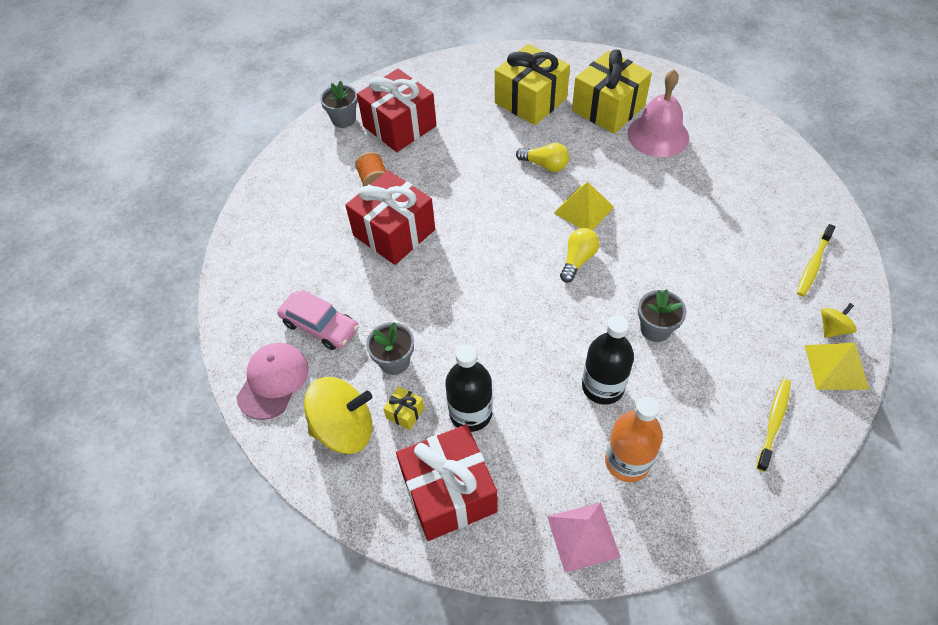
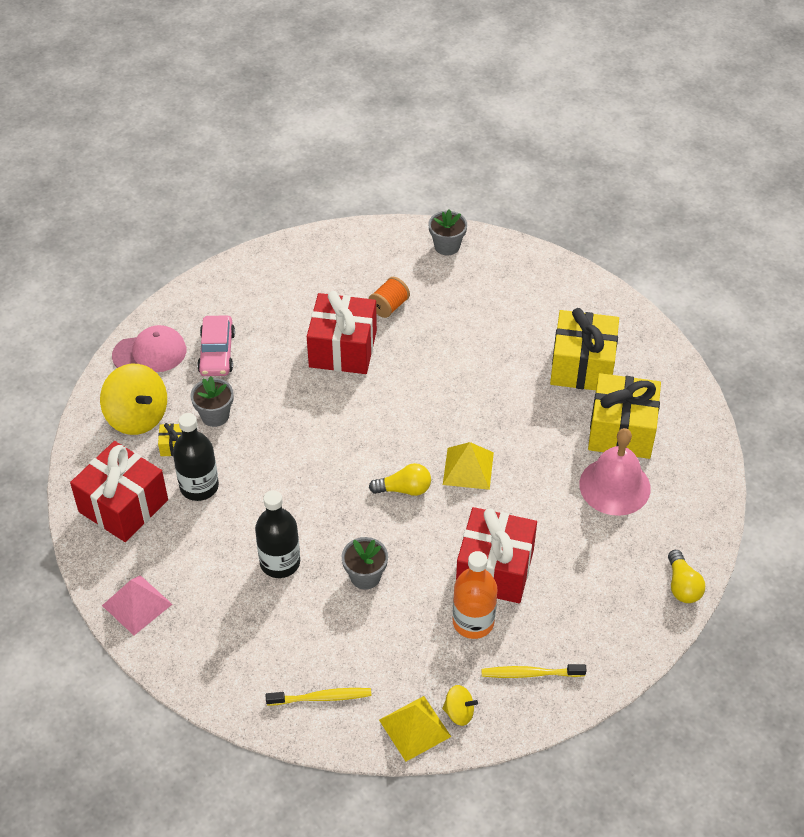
camera: 55 degrees right, 5 degrees down
red gift [357,69,436,152] -> red gift moved to [456,507,537,603]
yellow light bulb [516,143,569,172] -> yellow light bulb moved to [668,550,705,603]
orange bottle [605,397,663,482] -> orange bottle moved to [453,551,497,639]

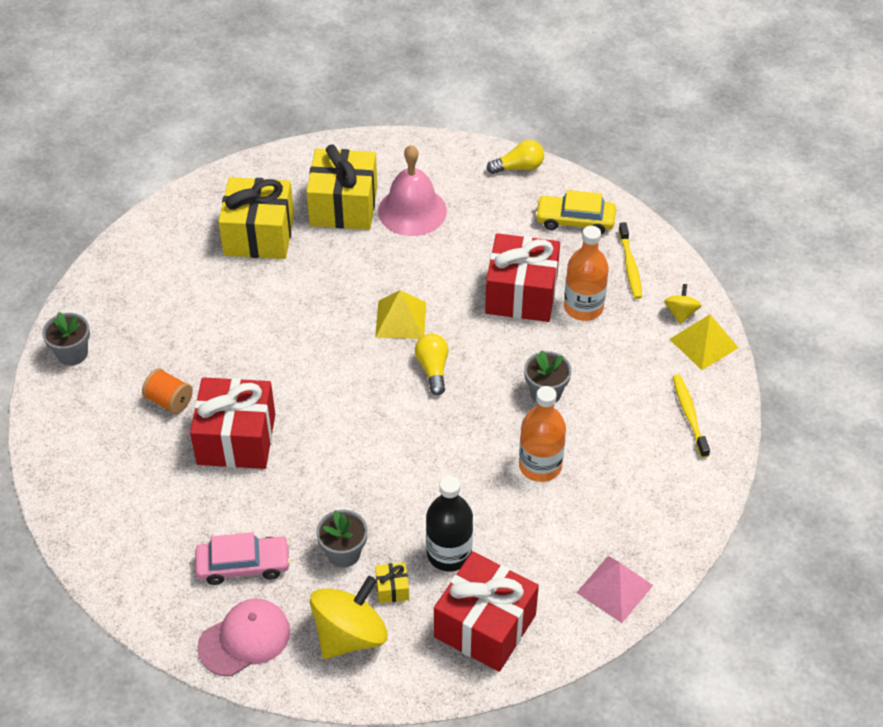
camera: 95 degrees left, 0 degrees up
pink cap [112,325,186,372] -> pink cap turned 75 degrees clockwise [197,599,290,676]
black bottle [255,490,300,578] -> orange bottle [519,386,566,482]
none -> yellow car [535,190,616,234]

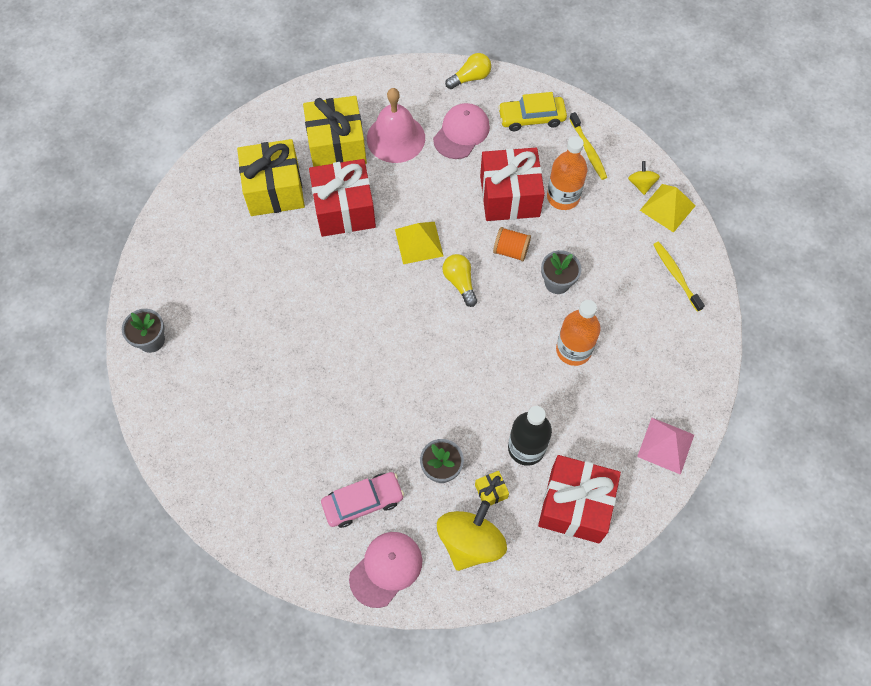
camera: 15 degrees left, 15 degrees up
orange spool [142,368,193,414] -> orange spool moved to [493,227,531,262]
red gift [190,377,275,469] -> red gift moved to [309,159,376,237]
none -> pink cap [433,103,490,159]

